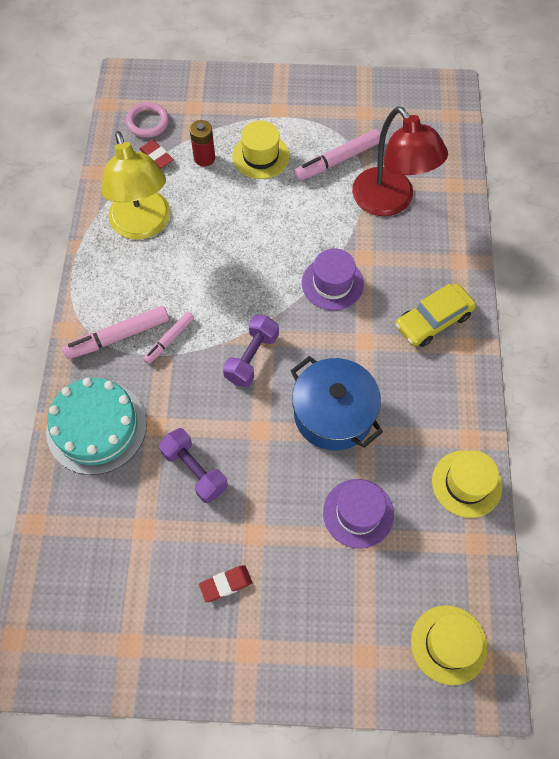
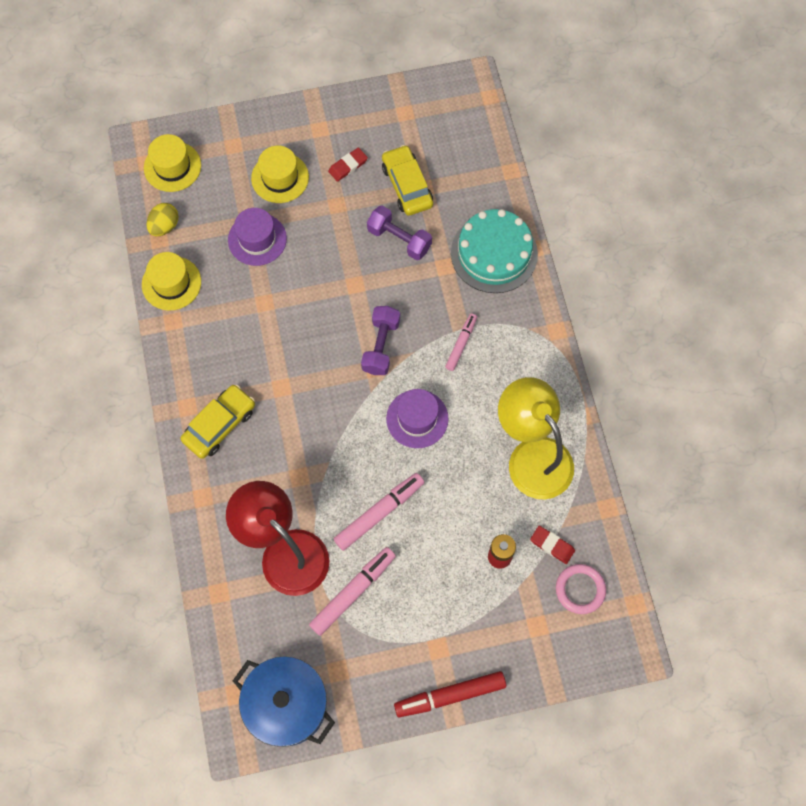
camera: 165 degrees right, 5 degrees up
pink marker [62,306,169,359] -> pink marker moved to [334,473,424,551]
yellow hat [232,121,290,179] -> yellow hat moved to [251,146,309,203]
blue pot [290,356,383,451] -> blue pot moved to [233,656,335,747]
purple hat [302,248,364,311] -> purple hat moved to [386,389,448,448]
none -> yellow egg [147,203,179,236]
none -> yellow car [382,145,433,216]
none -> red marker [394,671,506,717]

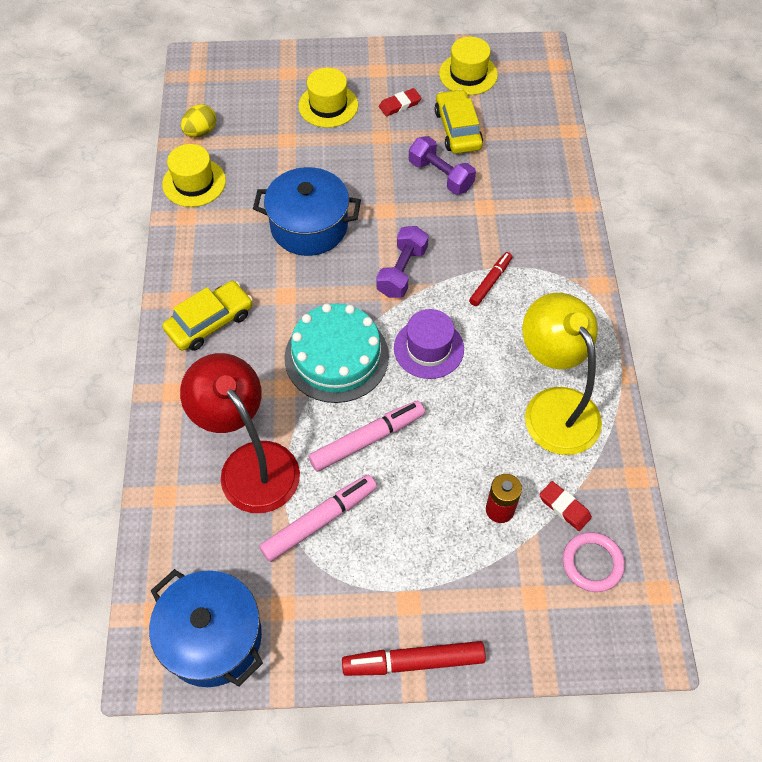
camera: 10 degrees right, 10 degrees down
yellow hat [144,134,201,192] -> yellow hat moved to [439,37,498,95]
purple hat [228,208,287,266] -> none
pink marker [445,313,477,371] -> red marker [469,252,512,306]
turquoise cake [451,209,538,293] -> turquoise cake moved to [284,304,389,403]
none -> blue pot [253,167,361,256]

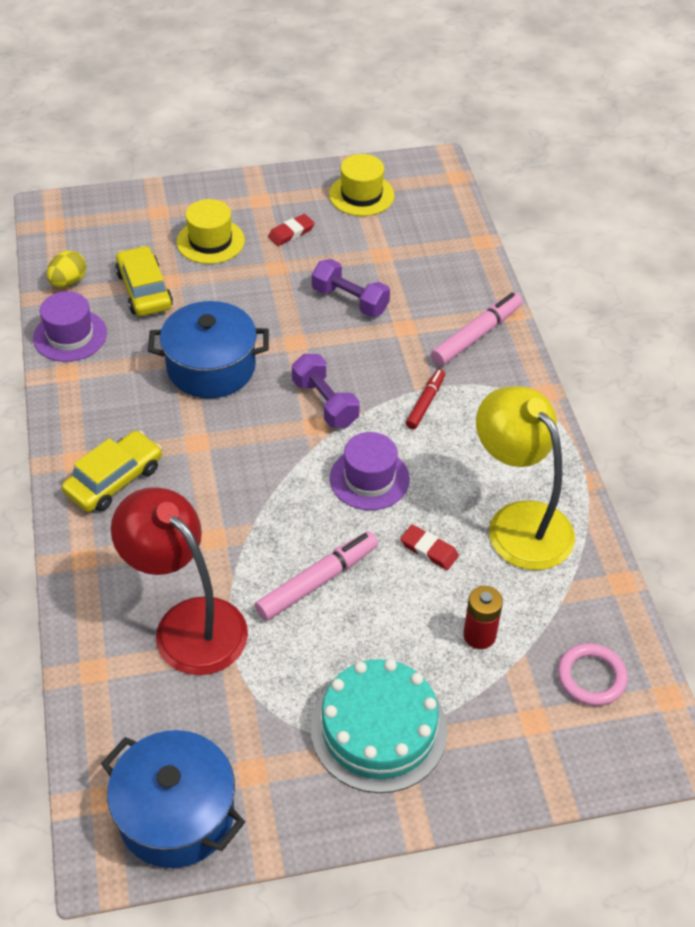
camera: 10 degrees left, 10 degrees down
yellow hat [162,144,226,207] -> purple hat [33,291,107,362]
pink marker [259,475,377,562] -> pink marker moved to [431,293,522,366]
turquoise cake [284,304,389,403] -> turquoise cake moved to [311,659,447,793]
red marker [342,641,486,676] -> none
purple dumbbell [376,226,428,298] -> purple dumbbell turned 45 degrees counterclockwise [292,354,360,428]
yellow car [435,89,483,154] -> yellow car moved to [115,246,173,316]
red eraser [539,481,592,531] -> red eraser moved to [400,525,459,570]

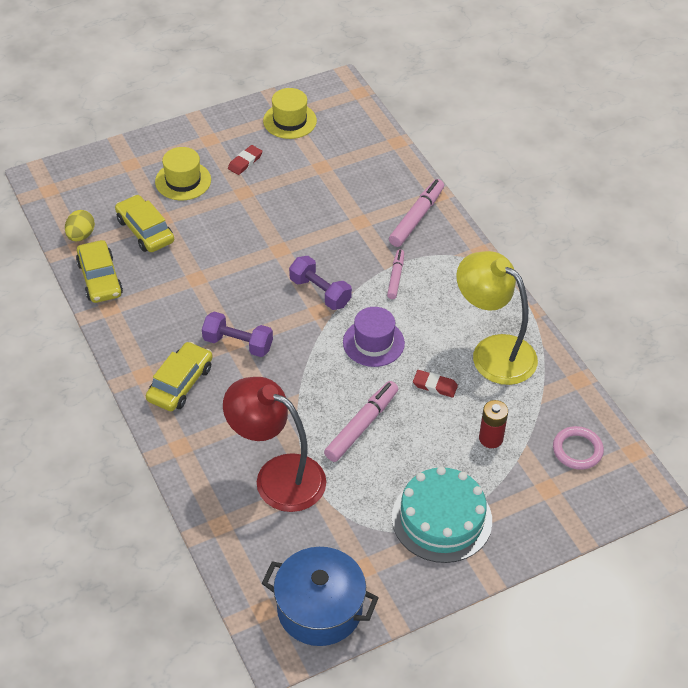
camera: 15 degrees left, 0 degrees up
purple hat [33,291,107,362] -> yellow car [76,240,123,303]
blue pot [148,301,269,398] -> none
purple dumbbell [312,259,390,317] -> purple dumbbell moved to [202,311,273,357]
red marker [406,369,445,429] -> pink marker [387,249,404,299]

